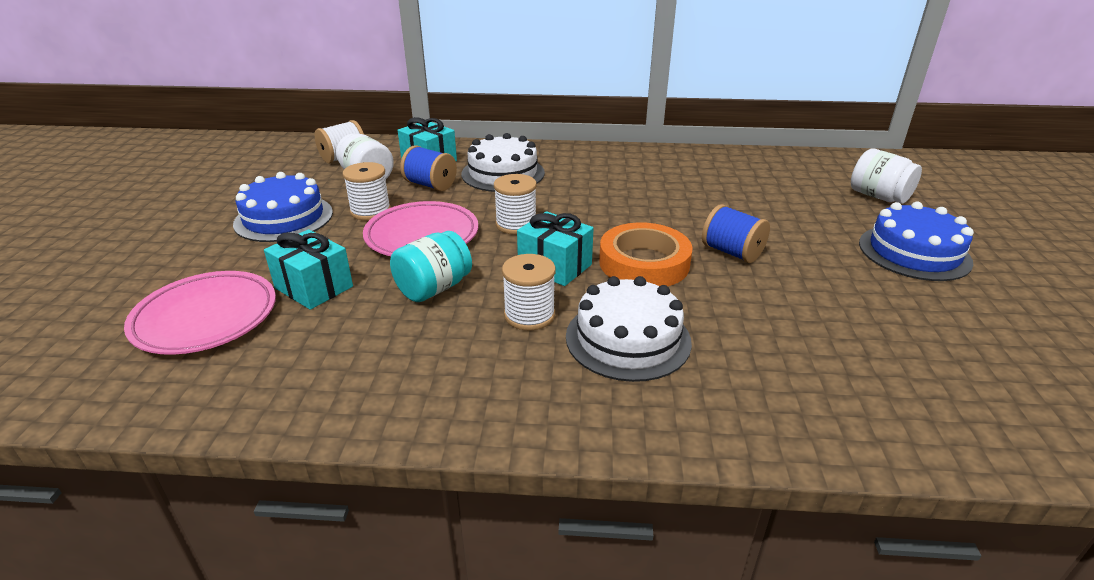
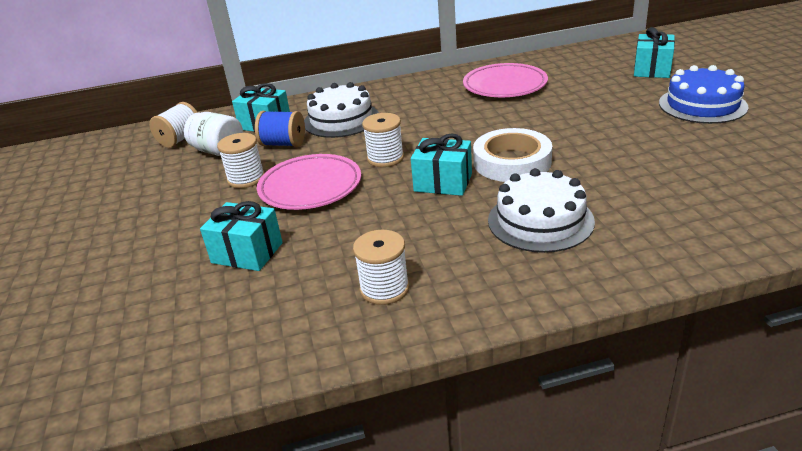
camera: 15 degrees left, 0 degrees up
pink plate [124,271,276,355] -> pink plate moved to [463,63,548,97]
blue cake [233,172,333,242] -> none
turquoise jar [390,231,472,302] -> none
white spool [502,254,556,330] -> white spool moved to [353,230,409,305]
orange tape [599,223,693,286] -> white tape [473,128,552,182]
blue spool [702,204,770,263] -> none
white jar [851,149,922,203] -> turquoise gift [634,27,675,78]

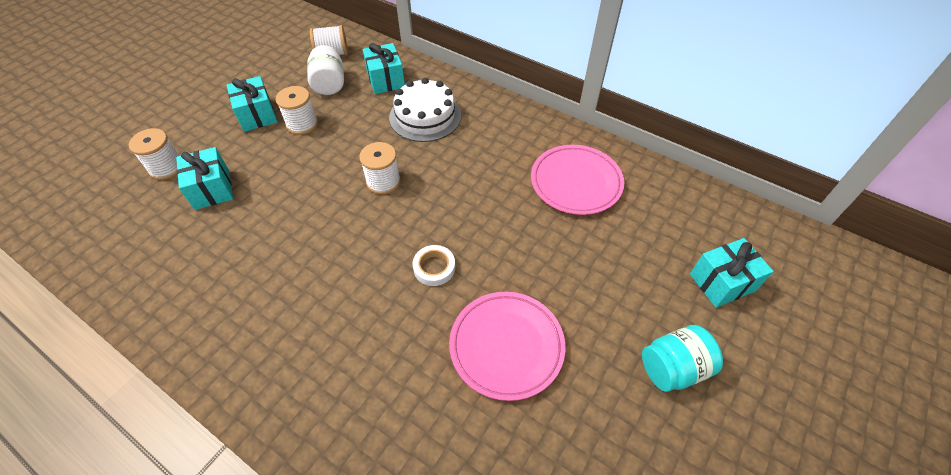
camera: 45 degrees right, 20 degrees up
blue spool [255,111,305,147] -> none
pink plate [257,154,361,210] -> pink plate moved to [449,292,565,401]
white spool [353,230,409,305] -> white spool moved to [129,128,179,180]
turquoise gift [411,133,472,196] -> turquoise gift moved to [226,76,277,132]
white tape [473,128,552,182] -> white tape [413,245,455,286], size x0.55
white cake [488,168,595,253] -> none
blue cake [659,65,749,124] -> turquoise jar [642,325,723,392]

